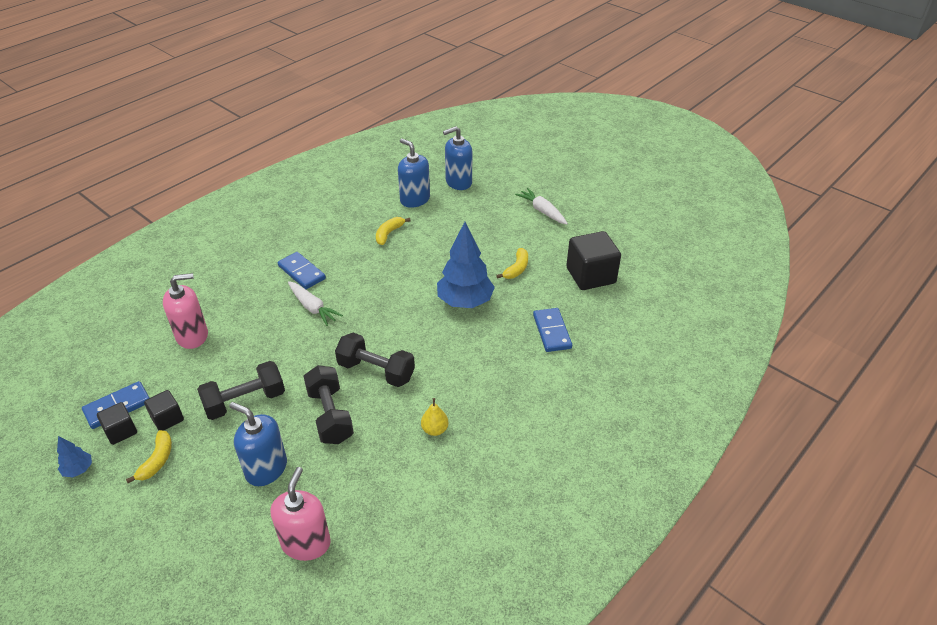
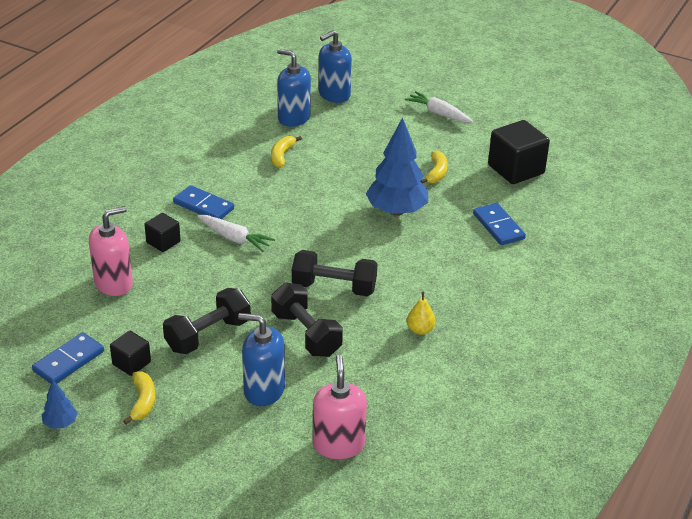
camera: 15 degrees left, 5 degrees down
black cube [97,402,137,445] -> black cube moved to [144,213,181,252]

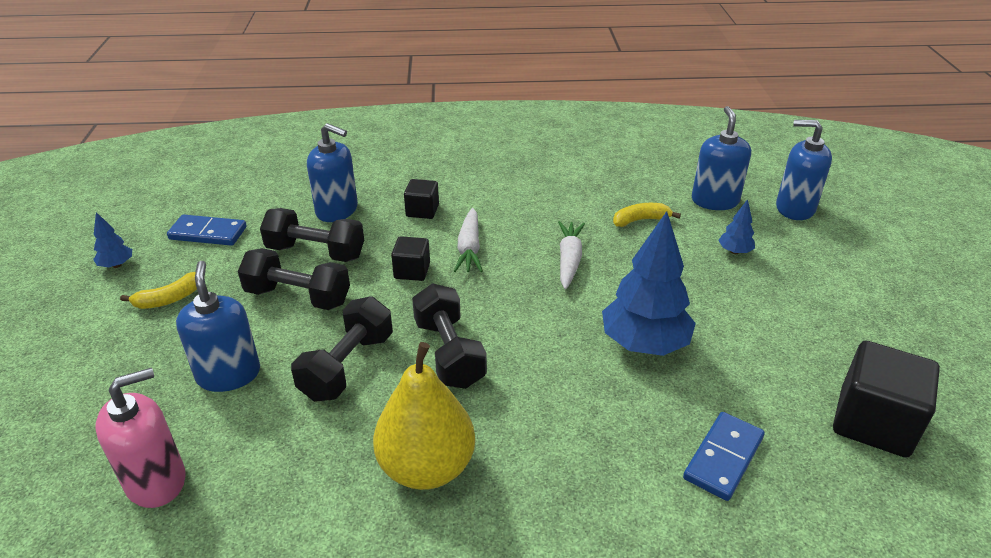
camera: 60 degrees right, 0 degrees up
pink soap dispenser [89,206,133,296] -> blue soap dispenser [307,123,358,222]
black cube [110,331,151,376] -> black cube moved to [391,236,430,281]
blue domino [173,185,234,219] -> none
white carrot [405,91,473,123] -> white carrot moved to [558,221,585,289]
yellow pear [407,292,436,335] -> yellow pear [373,342,475,490], size x2.24
yellow banana [420,151,448,184] -> none
none -> black dumbbell [260,208,364,262]
none -> blue tree [718,199,755,254]

